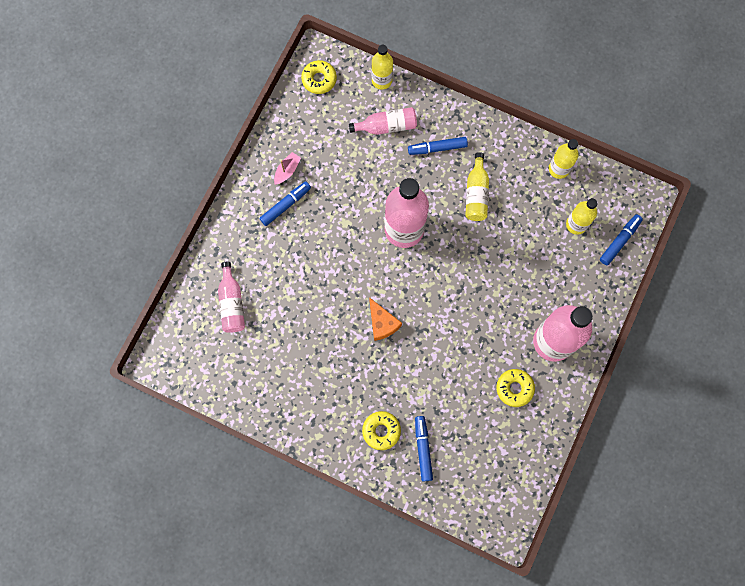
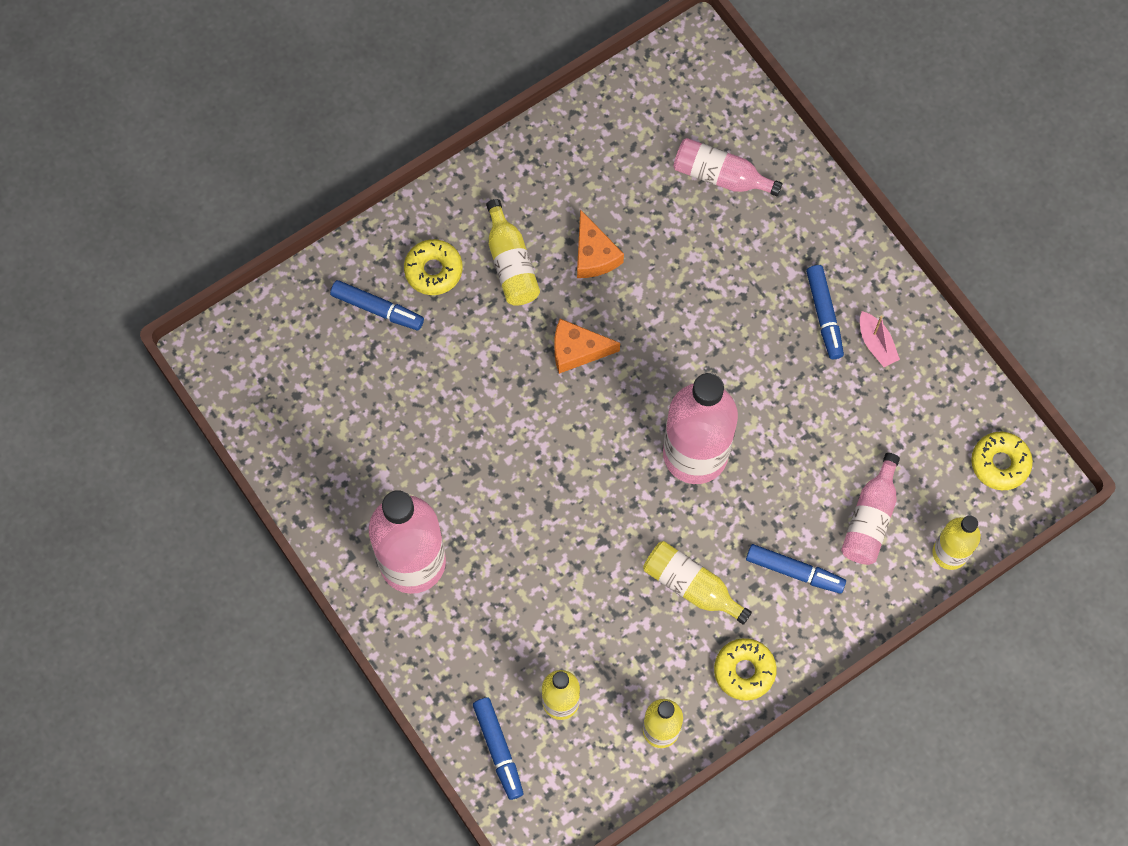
camera: 120 degrees right, 5 degrees down
blue marker [408,137,468,155] -> blue marker turned 90 degrees clockwise [746,544,846,594]
yellow donut [496,369,535,407] -> yellow donut moved to [714,638,777,701]
none -> yellow bottle [486,199,540,306]
none -> orange cheese [577,209,624,278]

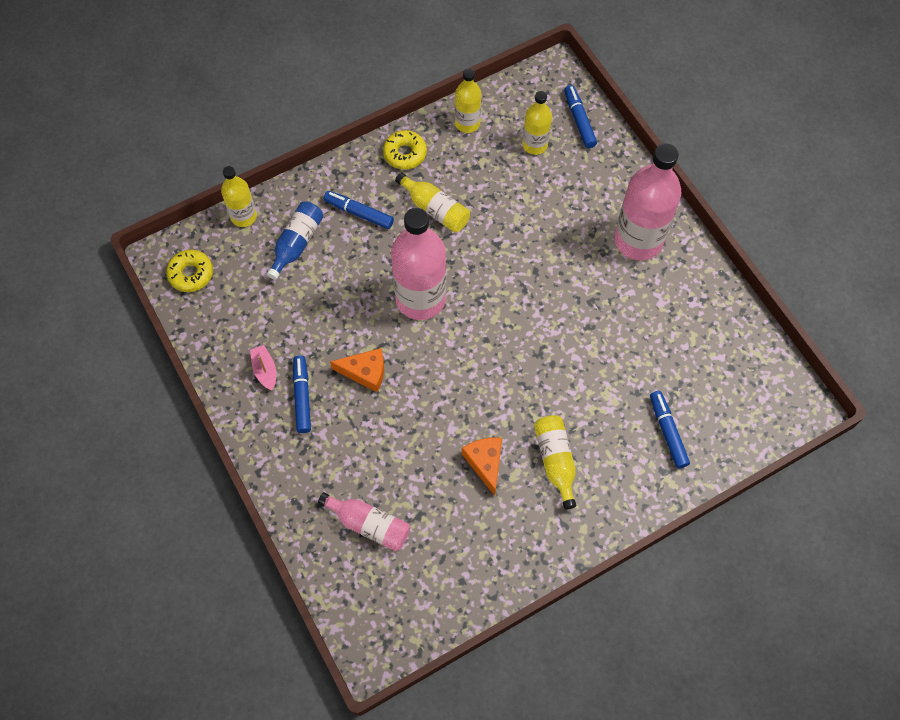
camera: 175 degrees left, 5 degrees down
blue marker [330,280,424,330] -> blue marker turned 45 degrees clockwise [650,391,690,469]
yellow donut [404,239,463,295] -> none
orange cheese [554,319,620,374] -> orange cheese moved to [330,348,384,392]
pink bottle [841,453,900,565] -> blue bottle [267,201,323,280]

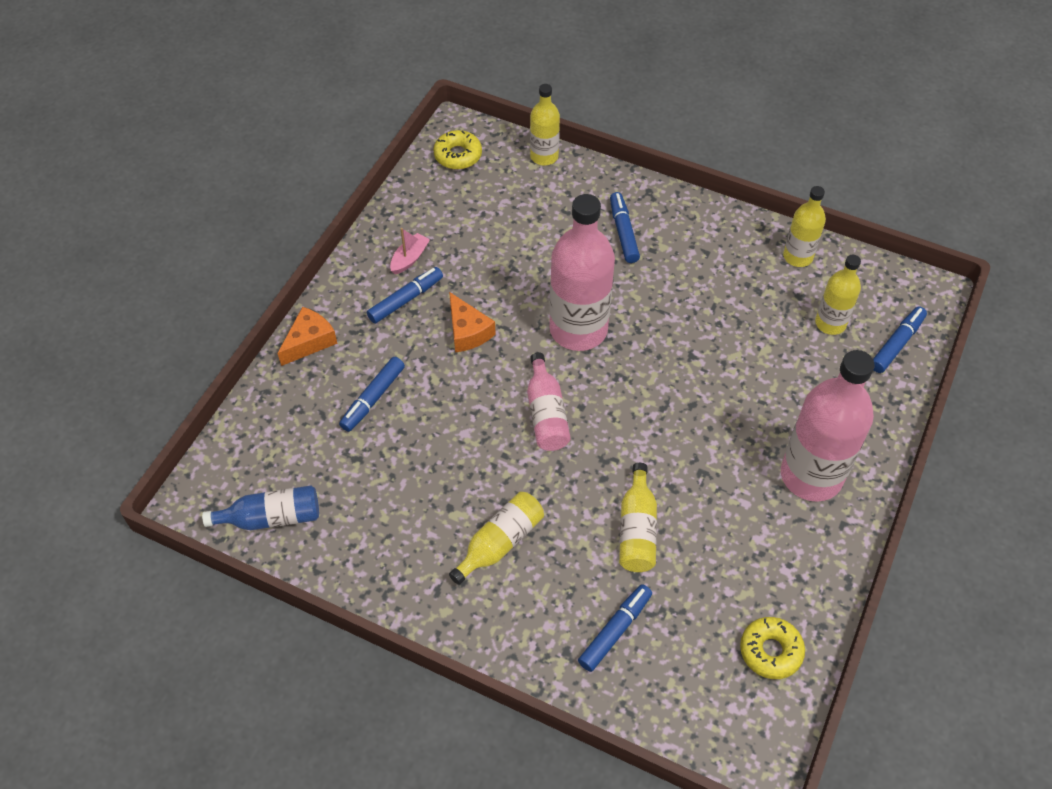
camera: 55 degrees right, 10 degrees down
blue bottle [267,201,323,280] -> blue bottle moved to [202,485,319,530]
pink bottle [318,492,410,551] -> pink bottle moved to [527,352,571,451]
yellow donut [383,130,427,170] -> yellow donut moved to [740,617,805,679]
yellow bottle [395,172,470,232] -> yellow bottle moved to [619,463,657,572]
orange cheese [462,437,502,496] -> orange cheese moved to [278,307,338,366]
none -> blue marker [339,357,405,432]

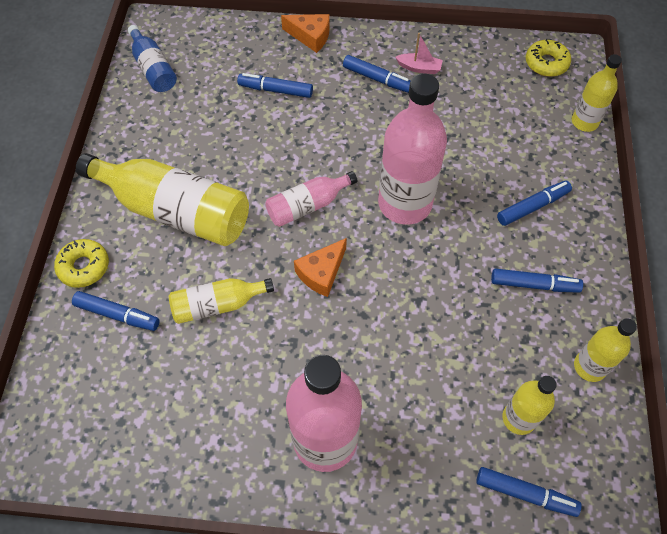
camera: 70 degrees right, 5 degrees up
orange cheese [449,292,496,352] -> orange cheese moved to [294,238,347,297]
yellow bottle [449,492,544,585] -> yellow bottle [76,153,249,246], size x1.85
yellow donut [740,617,805,679] -> yellow donut moved to [54,239,109,288]
none -> blue marker [491,268,583,293]

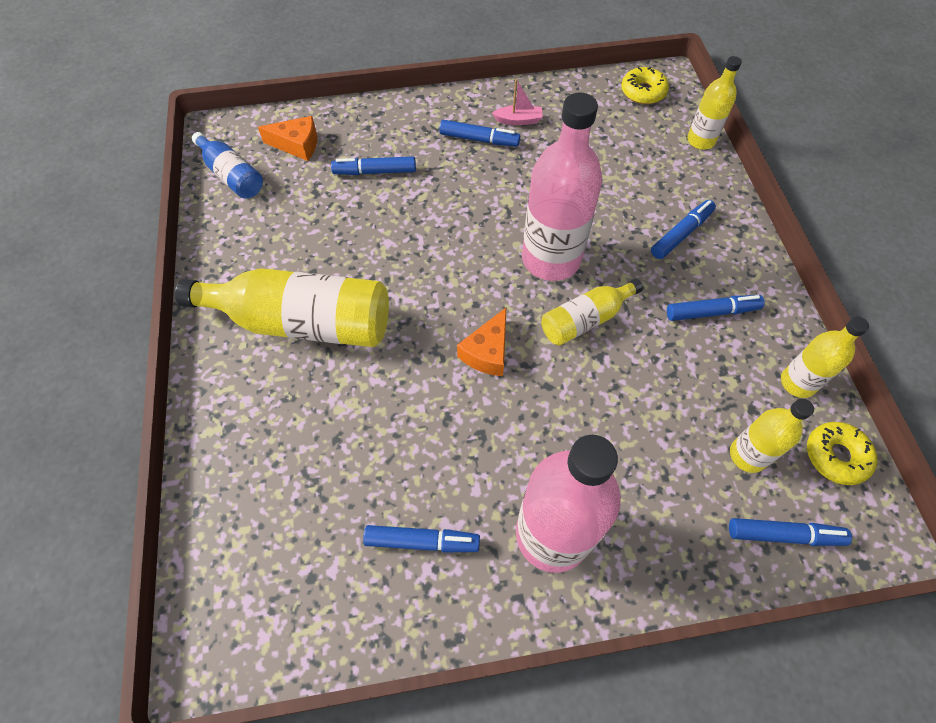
camera: 15 degrees left, 0 degrees up
yellow donut [54,239,109,288] -> yellow donut moved to [807,422,877,485]
blue marker [72,291,160,331] -> blue marker moved to [363,525,480,553]
yellow bottle [169,278,274,324] -> yellow bottle moved to [541,279,643,346]
pink bottle [265,171,357,227] -> none
orange cheese [281,14,330,53] -> orange cheese moved to [258,116,317,161]

